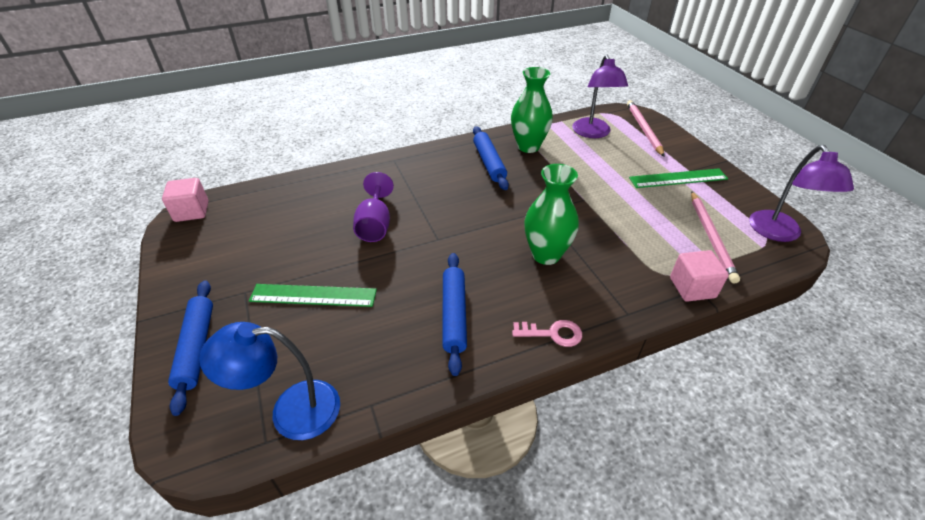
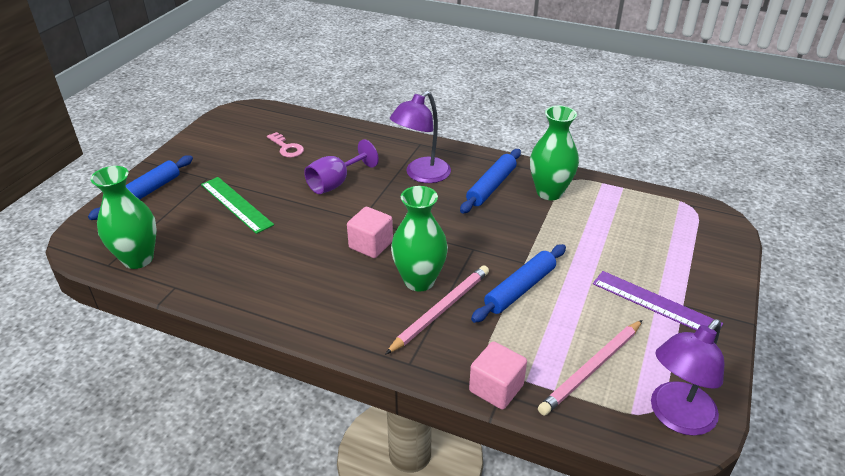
camera: 45 degrees right, 5 degrees down
pink cube [162,178,209,222] -> pink cube moved to [347,207,393,258]
blue lamp [199,322,340,440] -> green vase [91,166,157,269]
blue rolling pin [442,253,467,376] -> blue rolling pin moved to [471,244,566,323]
pink key [512,320,582,347] -> pink key moved to [267,132,304,157]
purple lamp [572,55,628,138] -> purple lamp moved to [390,91,451,183]
pink pencil [627,100,665,157] -> pink pencil moved to [385,265,489,355]
green ruler [629,168,728,188] -> purple ruler [593,271,723,331]

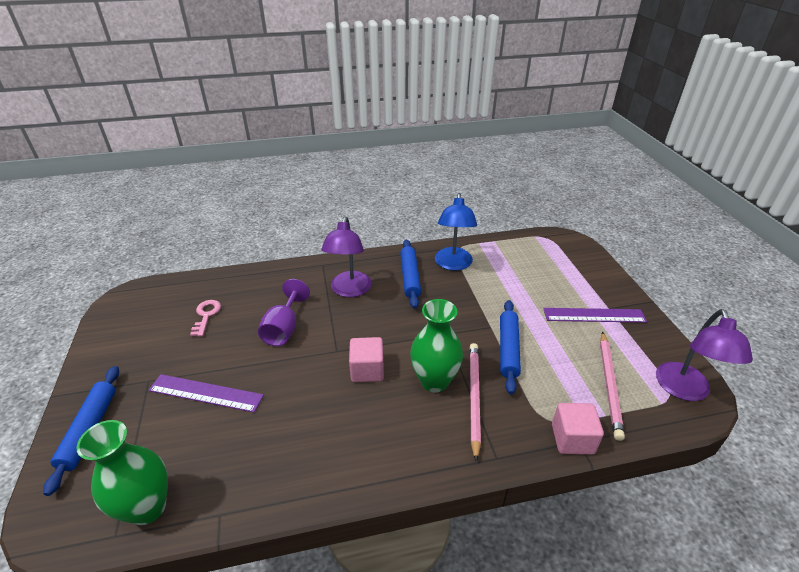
camera: 35 degrees left, 0 degrees up
green ruler [201,177,274,234] -> purple ruler [148,374,264,412]
pink key [267,132,304,157] -> pink key turned 105 degrees counterclockwise [190,300,221,337]
green vase [530,106,579,200] -> blue lamp [435,193,477,271]

